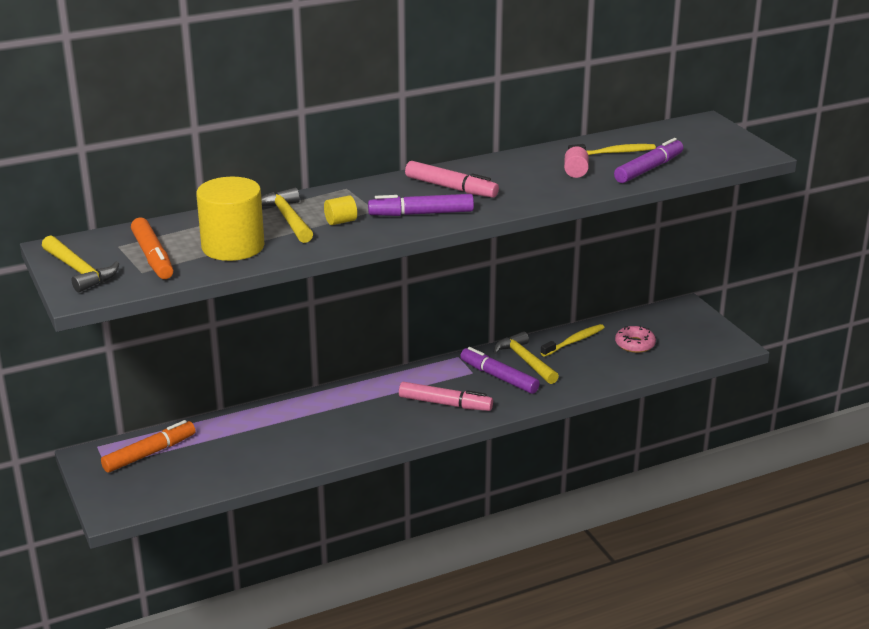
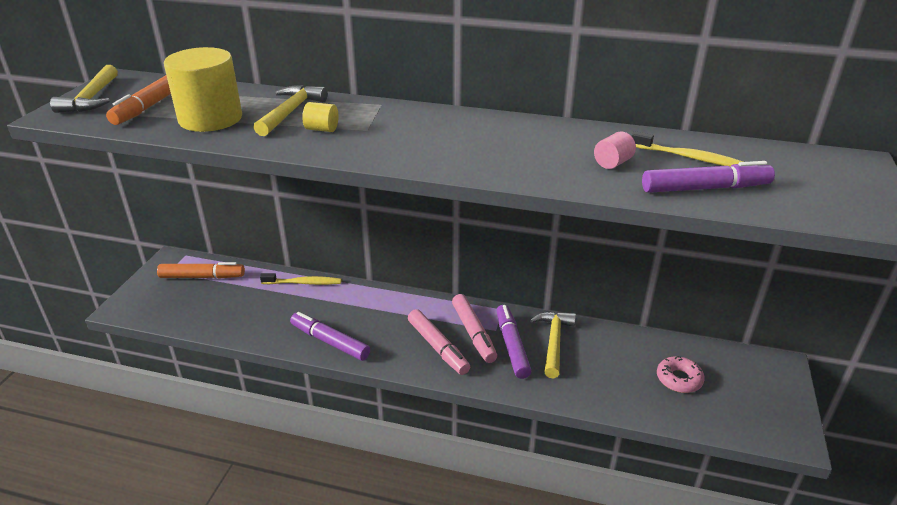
camera: 40 degrees right, 5 degrees up
purple marker [368,194,474,216] -> purple marker moved to [290,312,370,361]
pink marker [405,161,499,198] -> pink marker moved to [452,294,497,363]
yellow toothbrush [541,324,604,357] -> yellow toothbrush moved to [260,273,341,285]

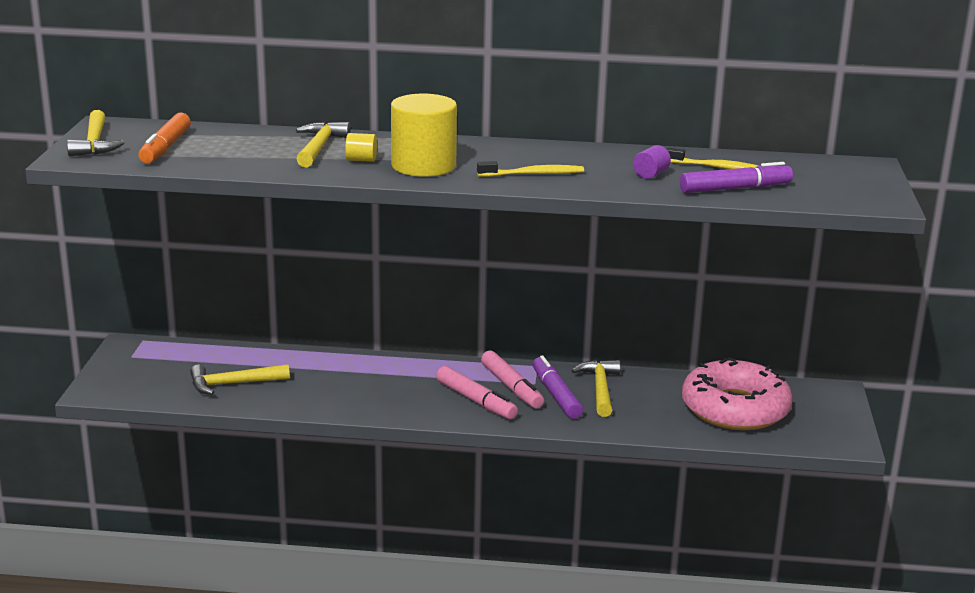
camera: 10 degrees left, 10 degrees down
orange marker [157,262,245,279] -> none
yellow cylinder [164,47,242,132] -> yellow cylinder moved to [391,94,457,177]
yellow toothbrush [260,273,341,285] -> yellow toothbrush moved to [477,161,584,177]
purple marker [290,312,370,361] -> none
pink cylinder [594,131,636,169] -> purple cylinder [633,145,671,179]
pink donut [657,356,705,393] -> pink donut [682,357,793,430], size x2.27
none -> yellow hammer [190,364,290,395]

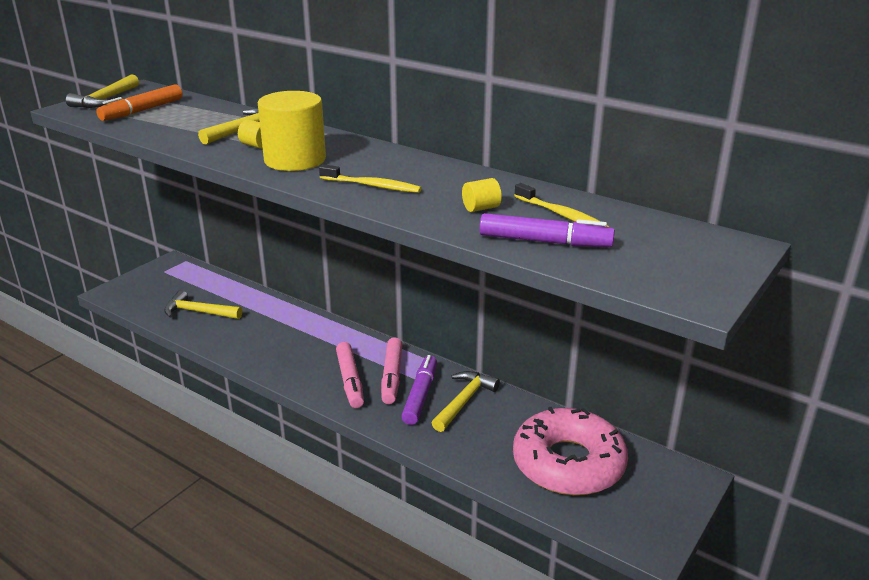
camera: 30 degrees right, 5 degrees up
purple cylinder [633,145,671,179] -> yellow cylinder [462,178,502,212]

